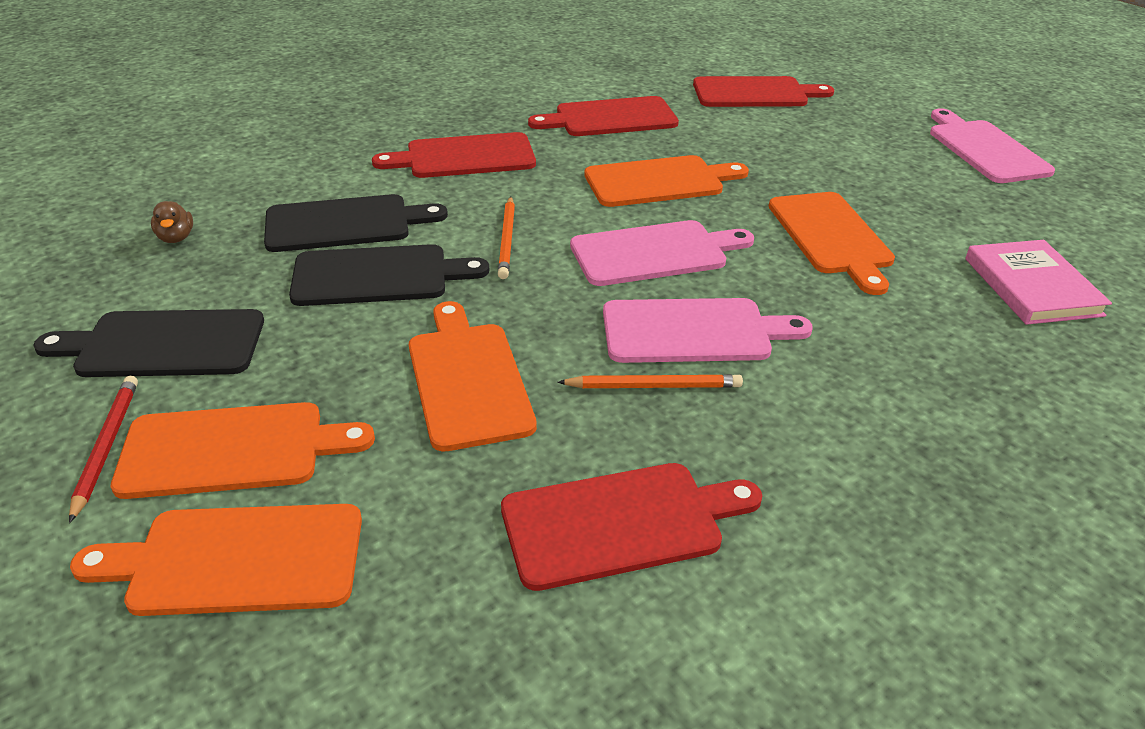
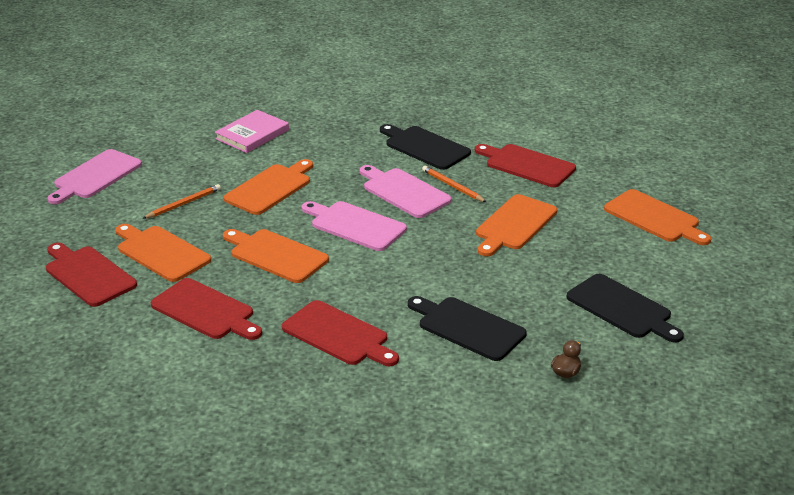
camera: 130 degrees left, 5 degrees down
red pencil [69,376,138,523] -> none
orange cutting board [111,402,375,499] -> orange cutting board moved to [115,224,211,282]
black cutting board [289,244,490,306] -> black cutting board moved to [380,124,471,170]
orange pencil [498,197,515,279] -> orange pencil moved to [142,184,221,219]

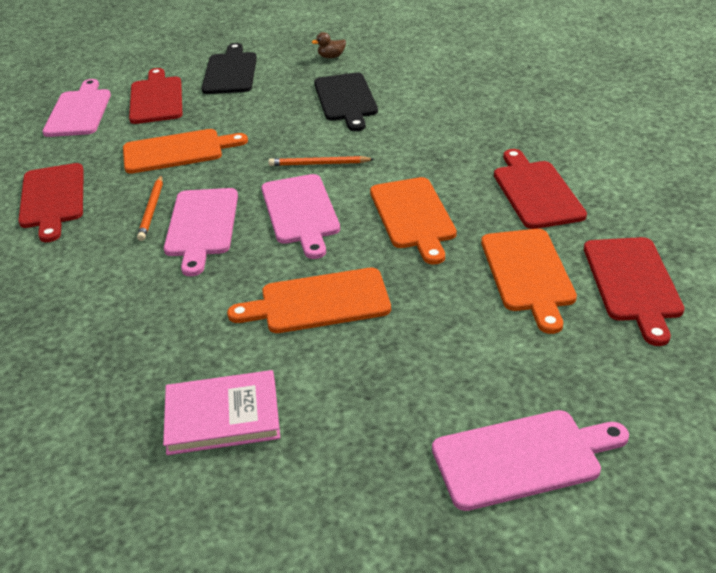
camera: 135 degrees left, 5 degrees up
orange pencil [142,184,221,219] -> orange pencil moved to [268,156,374,166]
red cutting board [282,300,399,366] -> red cutting board moved to [129,68,183,124]
black cutting board [380,124,471,170] -> none
orange cutting board [604,189,711,245] -> pink cutting board [42,79,111,137]

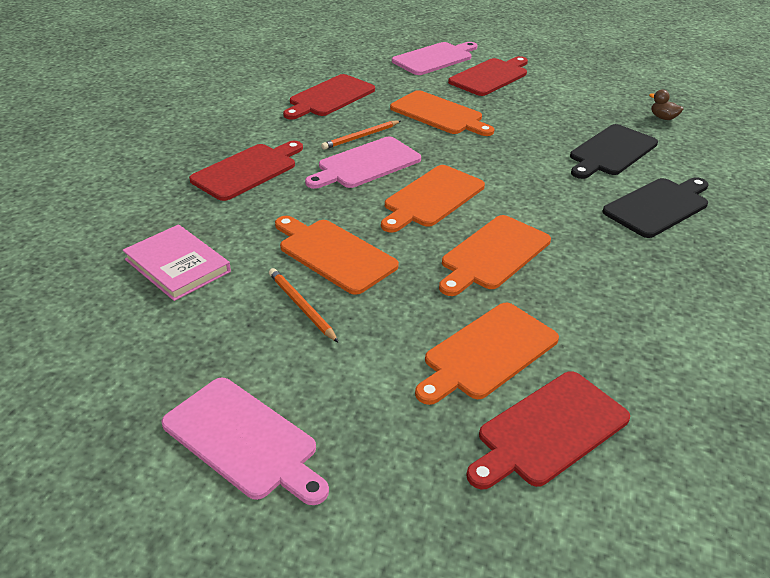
camera: 50 degrees right, 0 degrees up
black cutting board [202,43,257,94] -> black cutting board moved to [602,177,708,238]
pink cutting board [261,174,340,259] -> orange cutting board [381,165,485,233]
orange pencil [268,156,374,166] -> orange pencil moved to [269,268,339,343]
red cutting board [494,149,587,229] -> red cutting board moved to [189,141,303,201]

